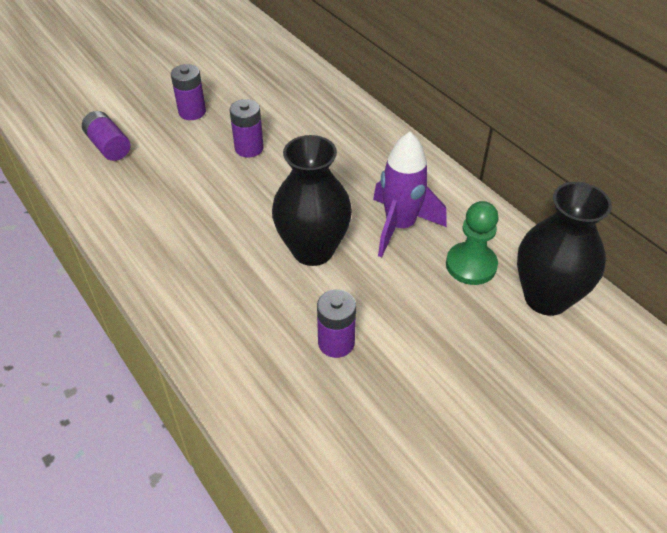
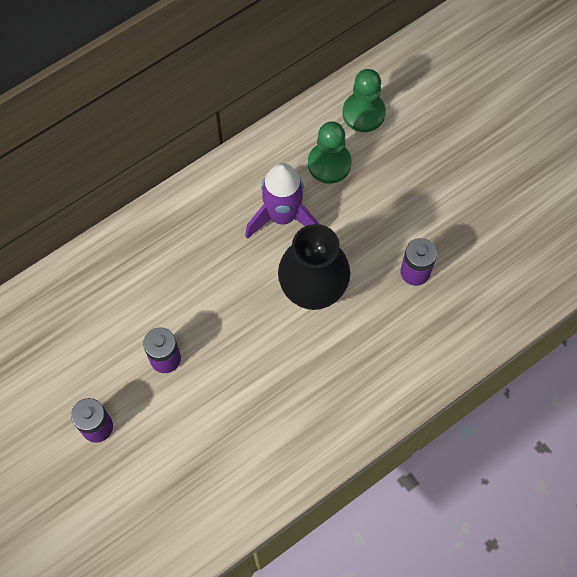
camera: 90 degrees left, 20 degrees up
purple battery [82,111,130,161] -> none
black vase [517,182,612,316] -> green pawn [343,69,386,132]

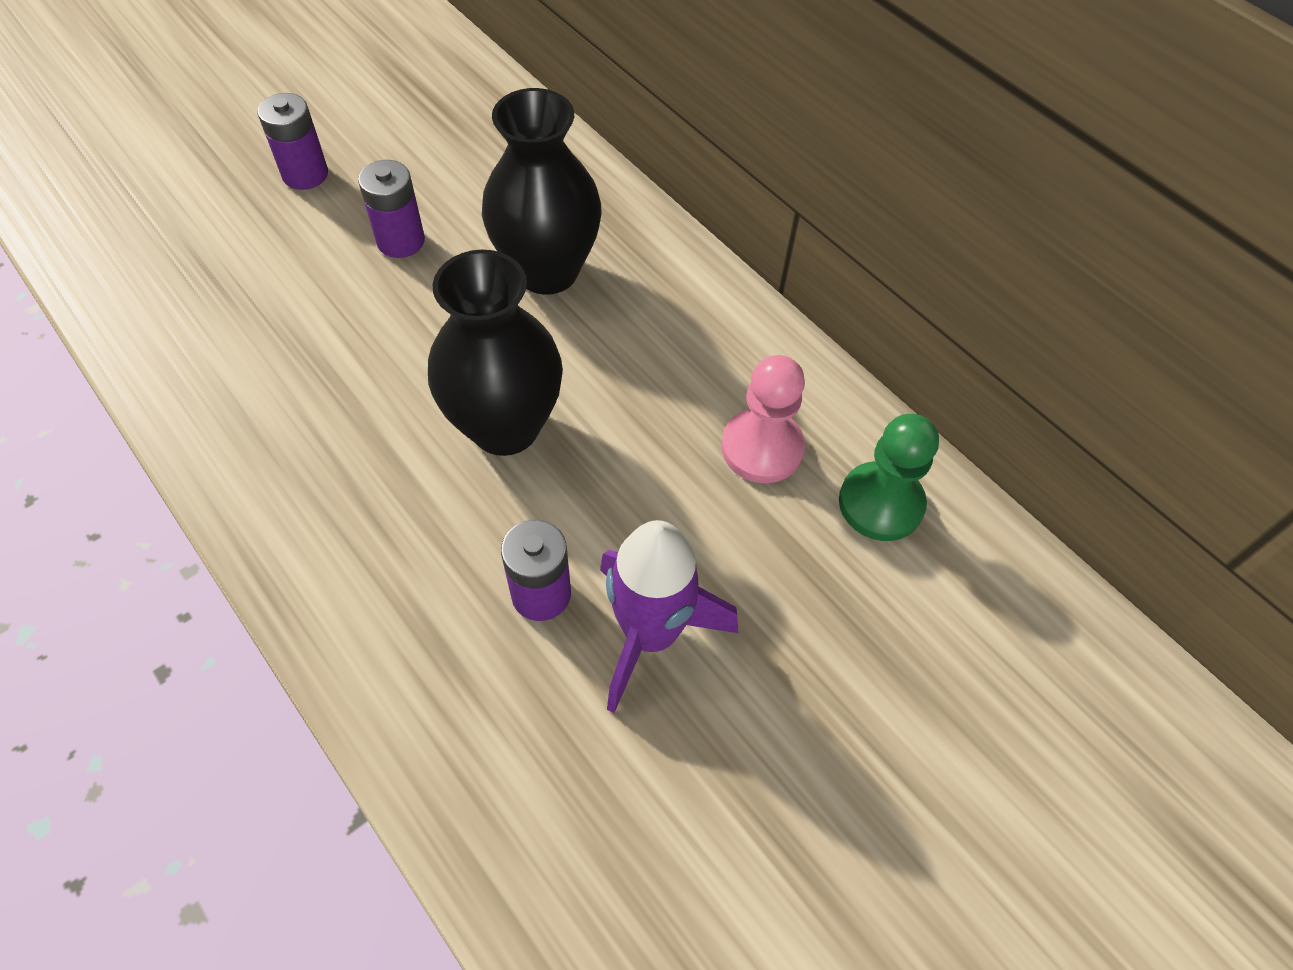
camera: 85 degrees right, 10 degrees down
purple rocket [245,163,319,239] -> purple rocket moved to [600,520,738,713]
green pawn [308,121,352,184] -> pink pawn [721,355,805,483]
none -> black vase [482,88,602,295]

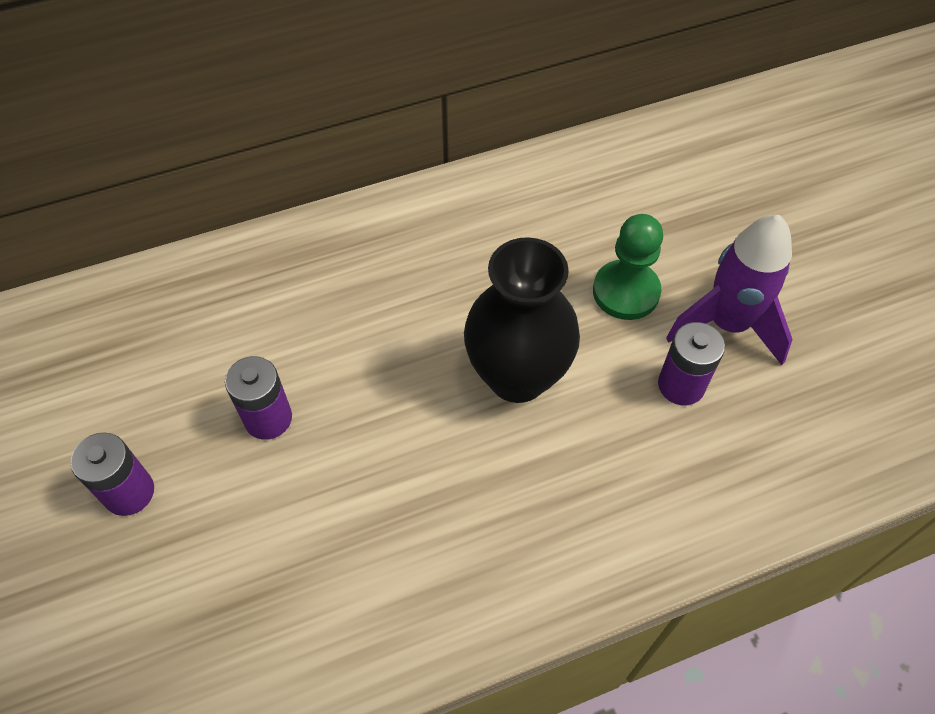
camera: 70 degrees left, 0 degrees up
black vase [482,88,602,295] -> none
pink pawn [721,355,805,483] -> none
green pawn [839,414,939,541] -> green pawn moved to [593,214,663,320]

